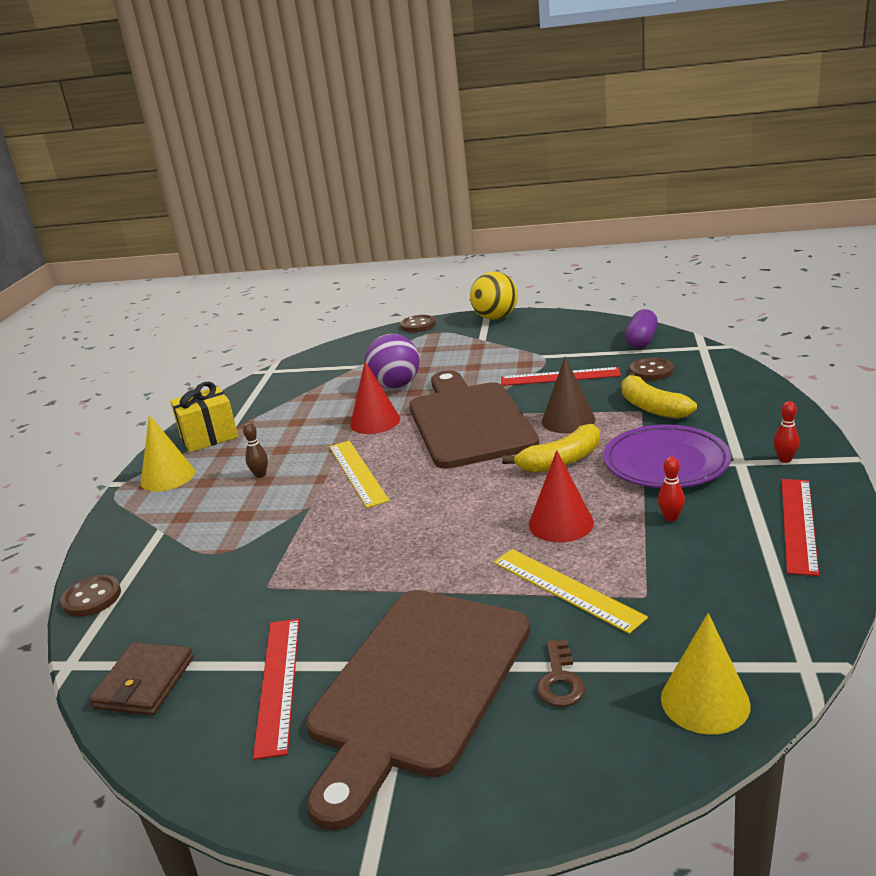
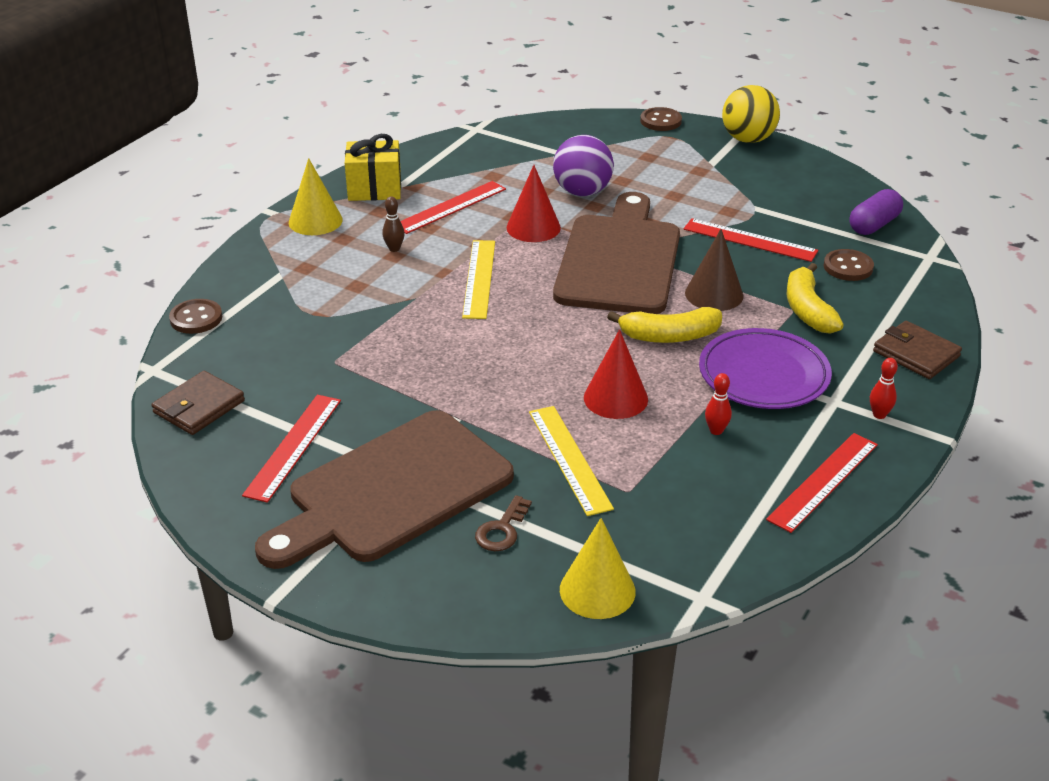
camera: 20 degrees right, 10 degrees up
none -> red ruler [400,181,506,234]
none -> brown wallet [873,321,962,379]

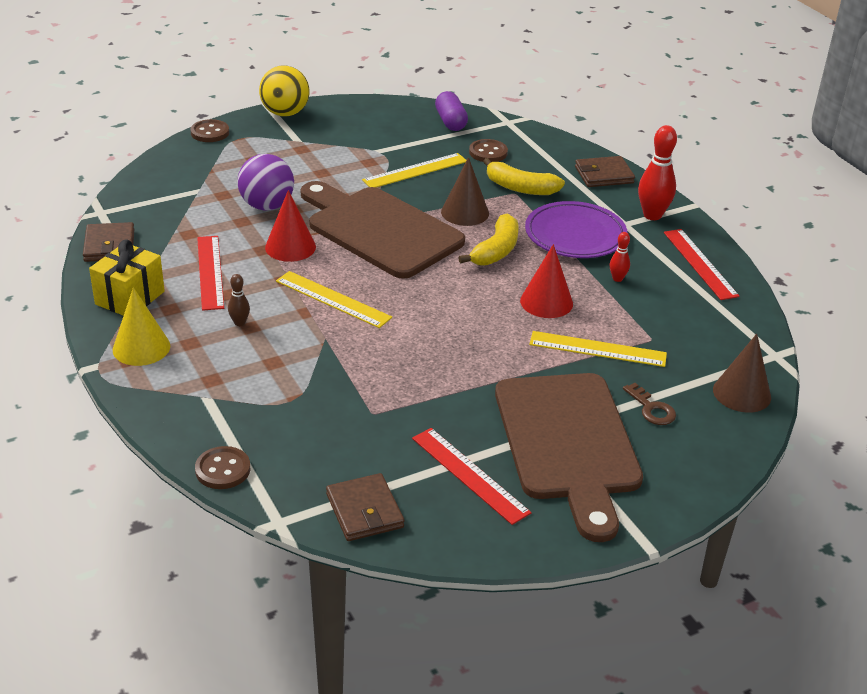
camera: 60 degrees left, 0 degrees up
yellow cone [560,518,636,619] -> brown cone [713,334,771,413]
red ruler [684,218,818,262] -> yellow ruler [362,153,467,187]
red bowling pin [870,358,898,419] -> red bowling pin [638,125,677,220], size x1.95
none -> brown wallet [83,222,134,262]

